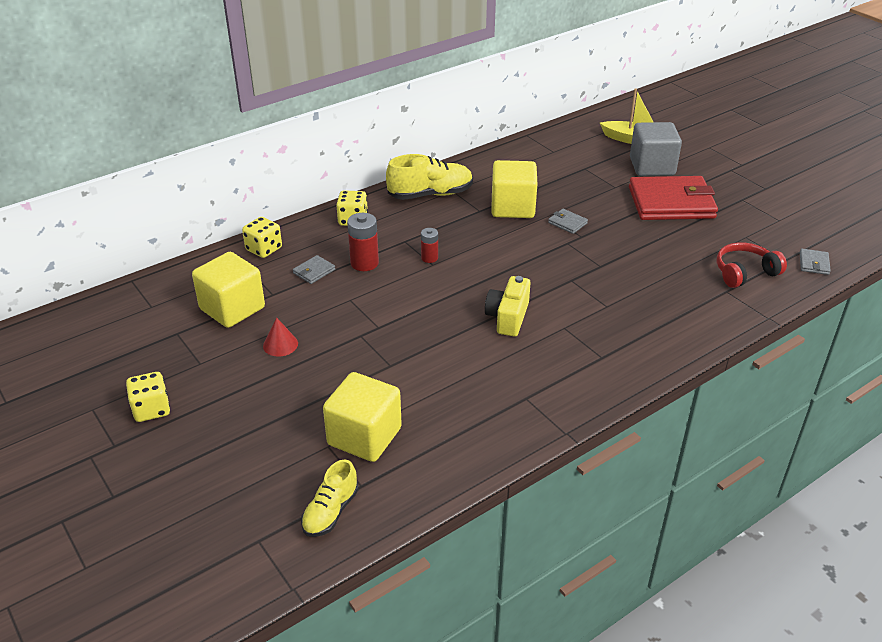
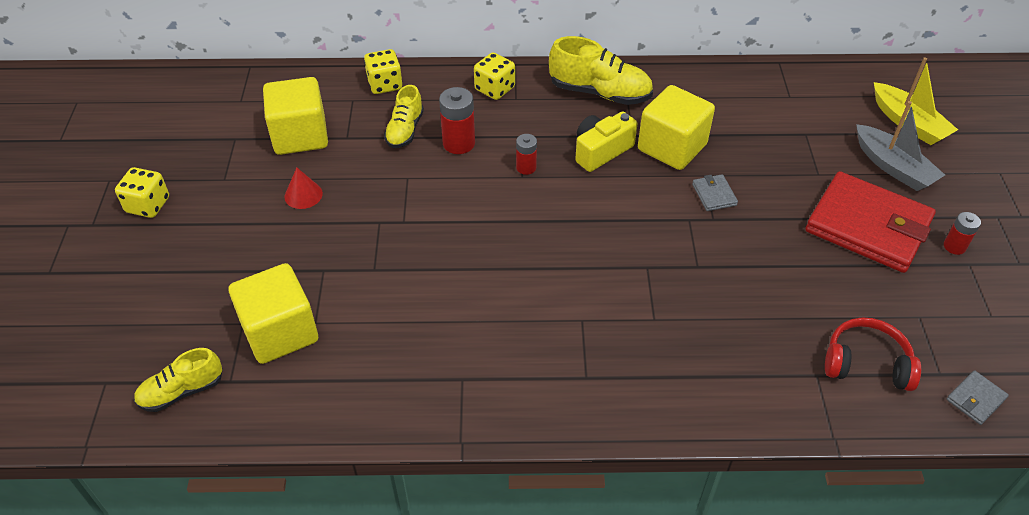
camera: 35 degrees right, 10 degrees up
grey wallet [293,255,335,284] -> yellow shoe [384,85,424,148]
yellow camera [485,276,530,337] -> yellow camera moved to [575,111,637,172]
grey cube [630,122,682,176] -> grey boat [856,101,945,191]
none -> red battery [944,212,981,255]

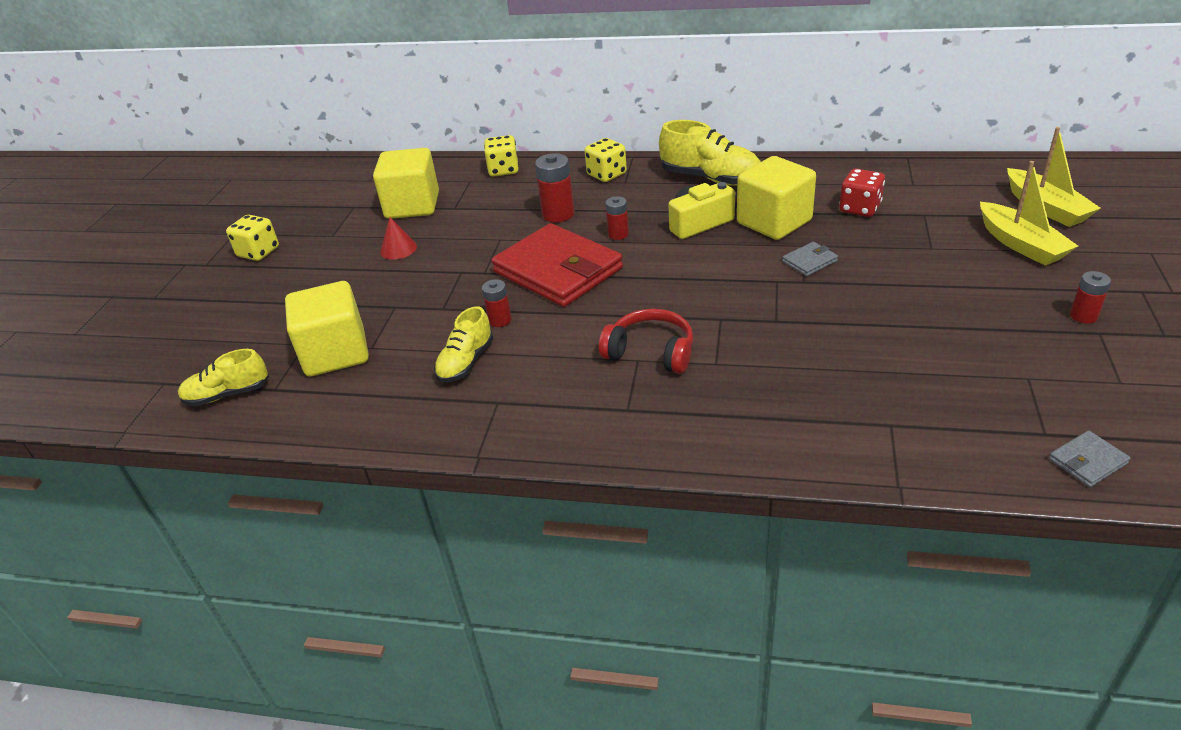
camera: 15 degrees right, 10 degrees down
yellow shoe [384,85,424,148] -> yellow shoe moved to [434,306,493,382]
grey wallet [692,174,738,211] -> grey wallet turned 60 degrees clockwise [782,242,838,276]
red wallet [806,171,936,273] -> red wallet moved to [491,223,623,307]
red headphones [825,317,921,391] -> red headphones moved to [599,309,693,374]
grey boat [856,101,945,191] -> yellow boat [980,161,1078,266]
none -> red battery [482,279,511,327]
none -> red dice [839,169,885,217]

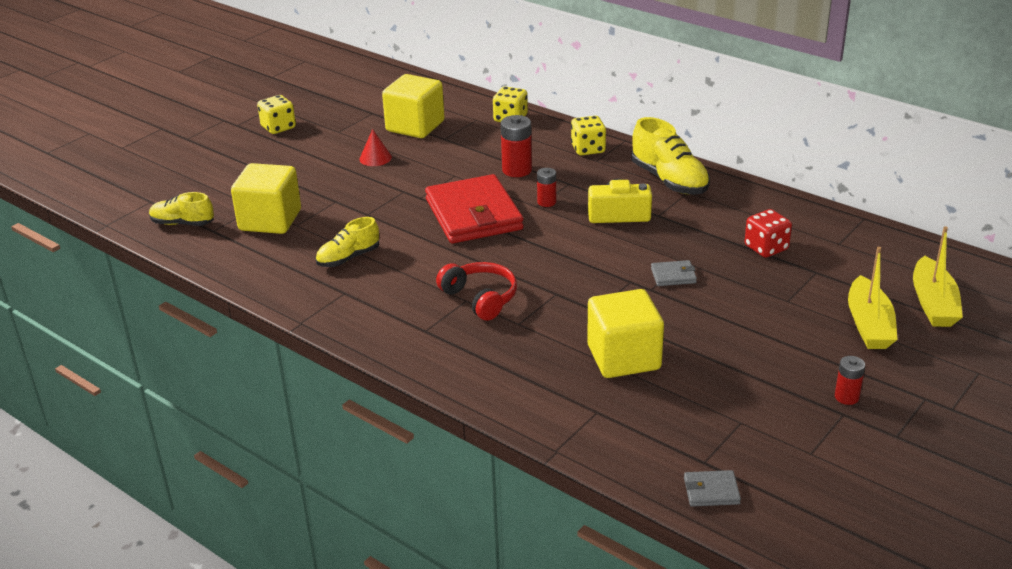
camera: 25 degrees right, 5 degrees down
red battery [482,279,511,327] -> none
yellow cube [737,156,816,240] -> yellow cube moved to [587,289,664,378]

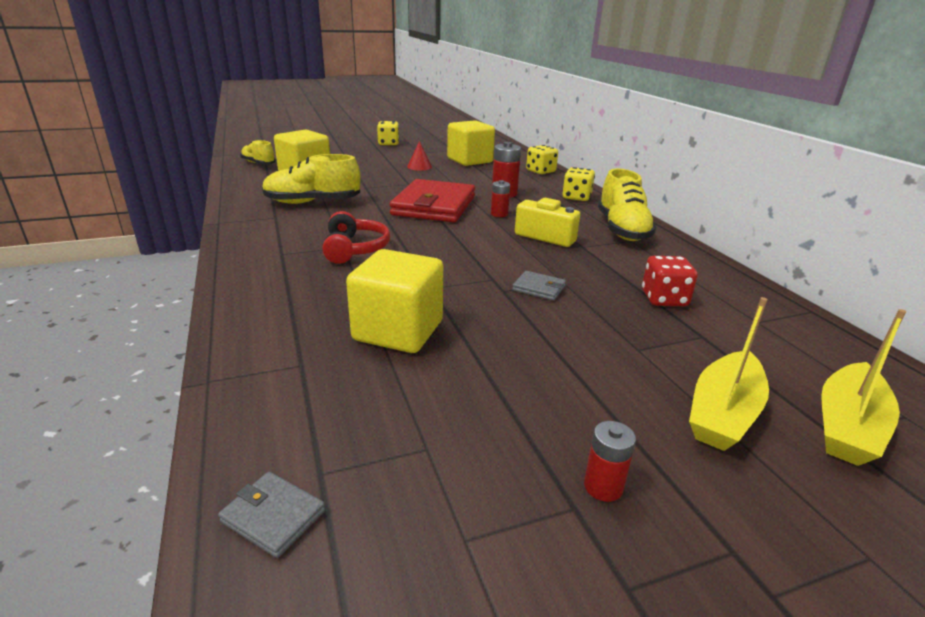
camera: 30 degrees right, 5 degrees down
yellow shoe [316,217,379,267] -> yellow shoe [262,154,360,204], size x1.60

